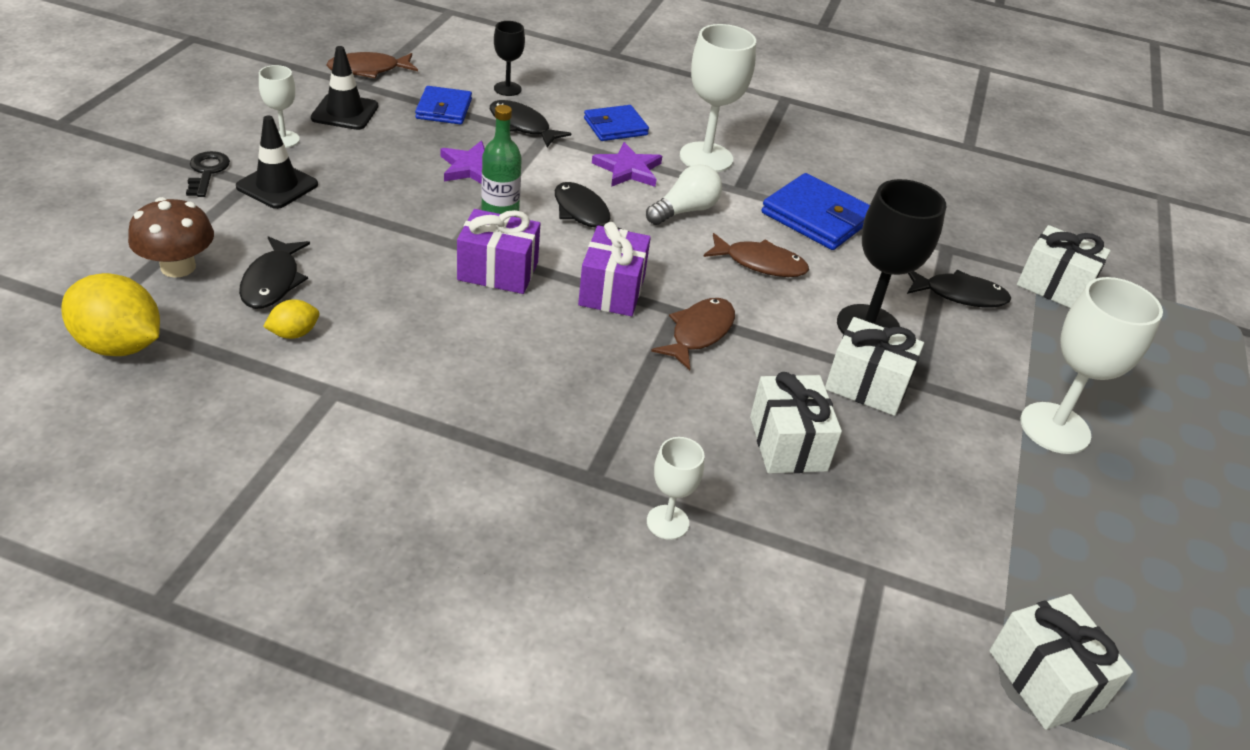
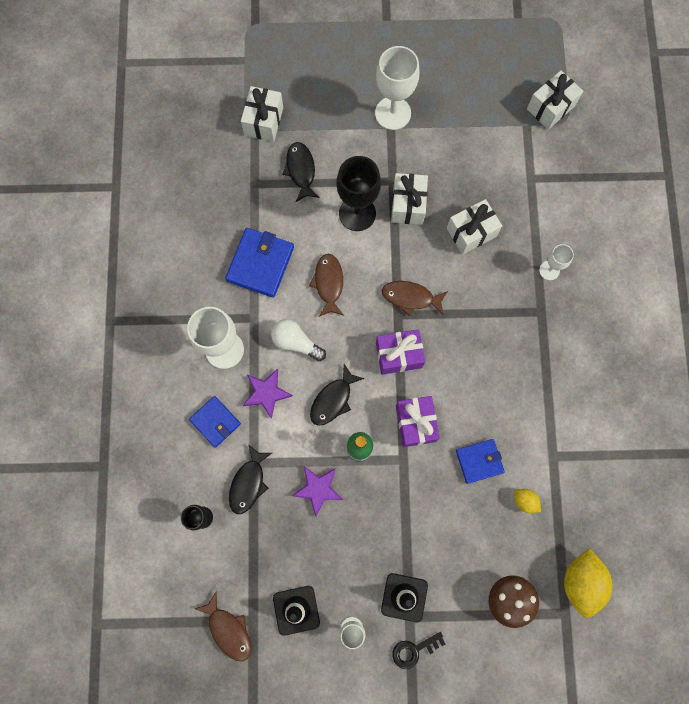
camera: 105 degrees left, 35 degrees up
black fish [239,236,310,309] -> none
blue wallet [415,86,472,125] -> blue wallet moved to [456,439,505,484]

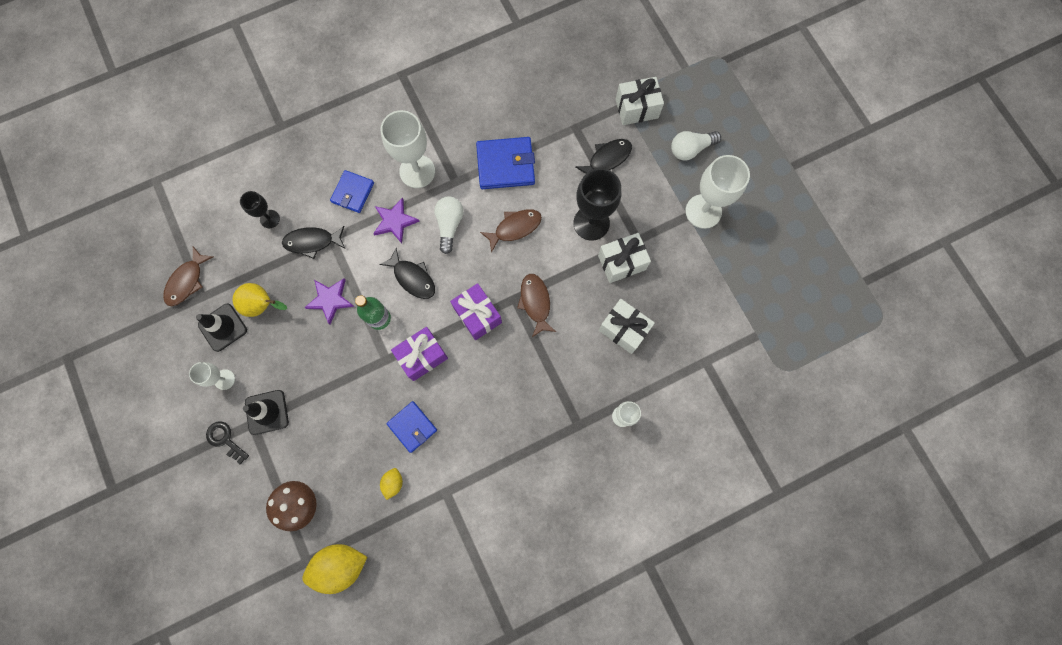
camera: 65 degrees right, 0 degrees up
black fish [310,364,365,426] -> black fish turned 150 degrees counterclockwise [379,248,435,299]
white gift [527,70,583,130] -> none
none -> yellow pear [232,283,287,317]
none -> white light bulb [671,131,721,161]

